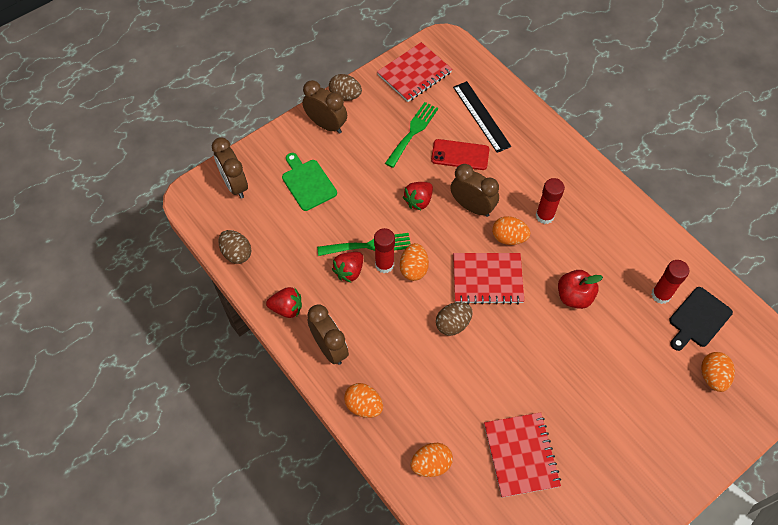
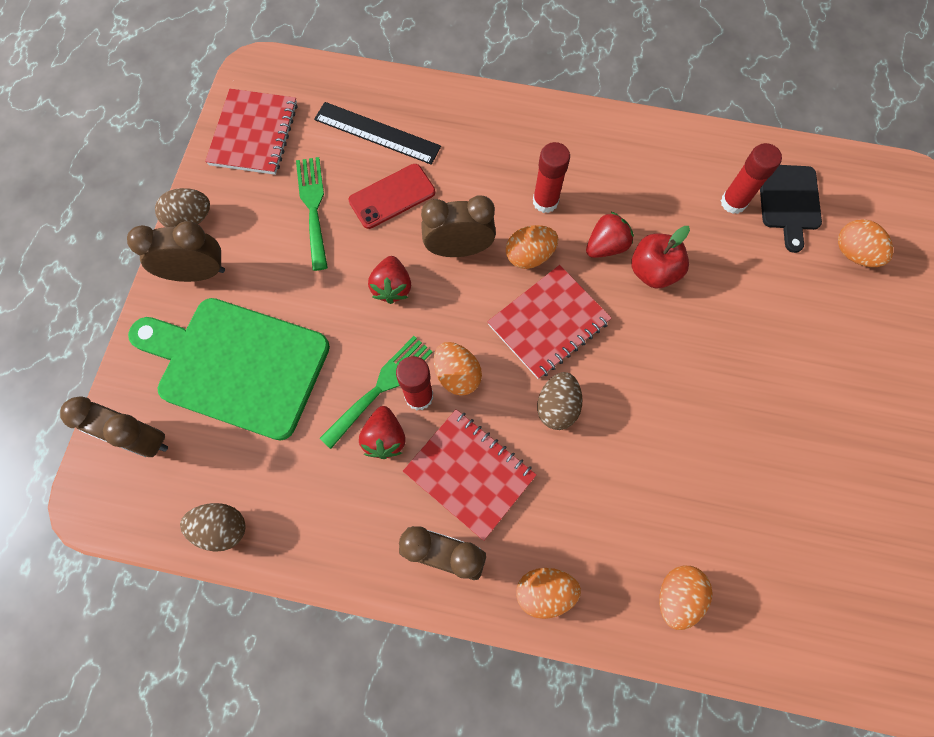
camera: 40 degrees left, 10 degrees up
red strawberry [266,287,302,318] -> red strawberry moved to [586,212,634,258]
green cutting board [282,153,337,211] -> green cutting board [128,298,330,440], size x1.86
red notebook [484,412,561,498] -> red notebook moved to [403,409,537,541]

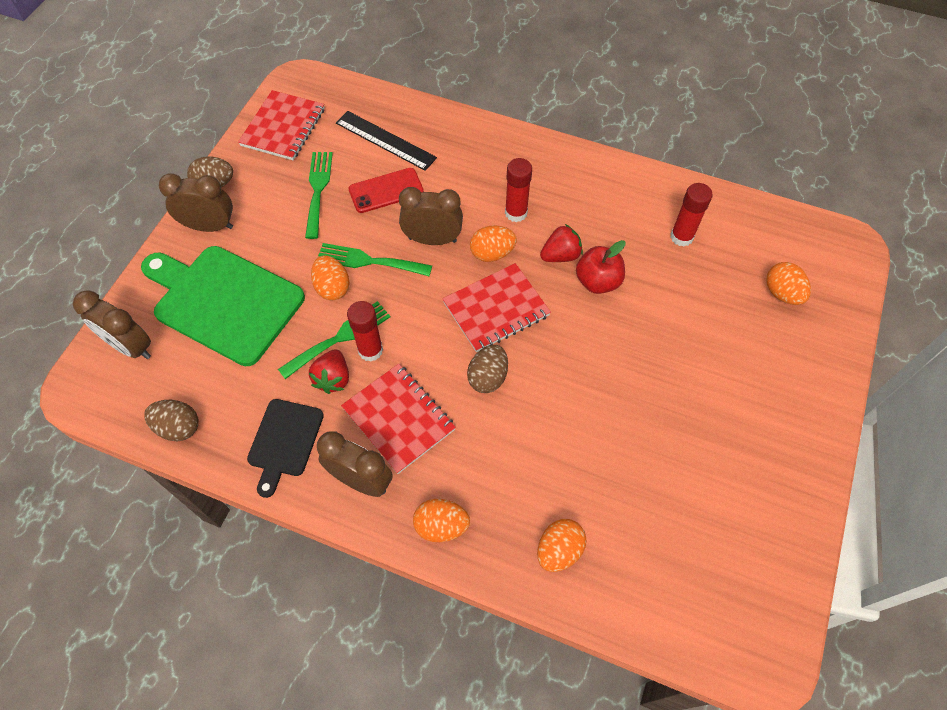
camera: 10 degrees right, 10 degrees down
red strawberry [368,256,411,304] -> green fork [317,243,432,276]
orange egg [434,342,482,396] -> orange egg moved to [311,255,350,301]
black cutting board [760,165,822,253] -> black cutting board moved to [247,399,324,498]

